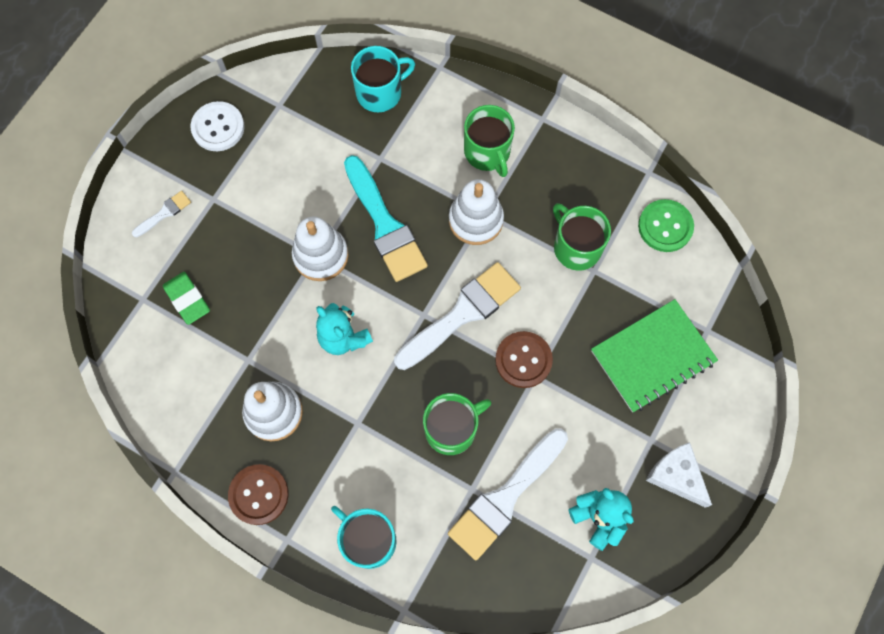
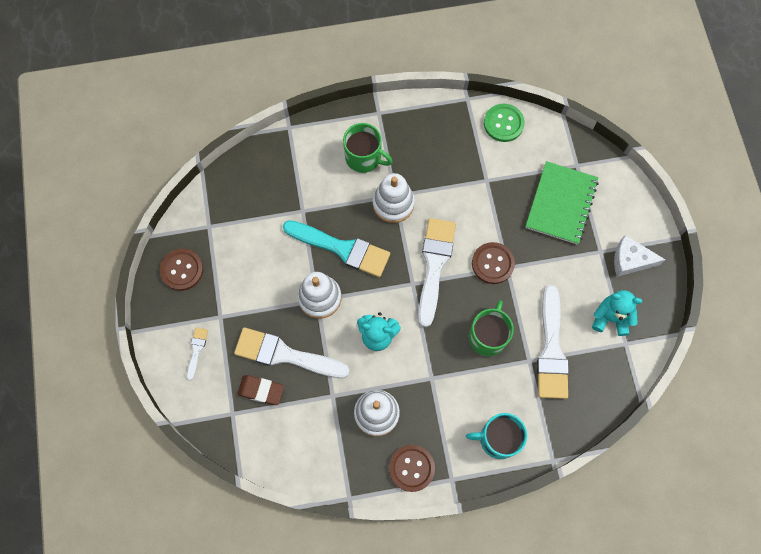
camera: 40 degrees left, 0 degrees up
green eraser [163,272,210,325] -> brown eraser [237,375,284,405]
white button [190,101,245,151] -> brown button [160,249,203,291]
turquoise mug [351,46,415,112] -> none
green mug [553,203,611,271] -> none
none -> white brush [234,327,350,378]

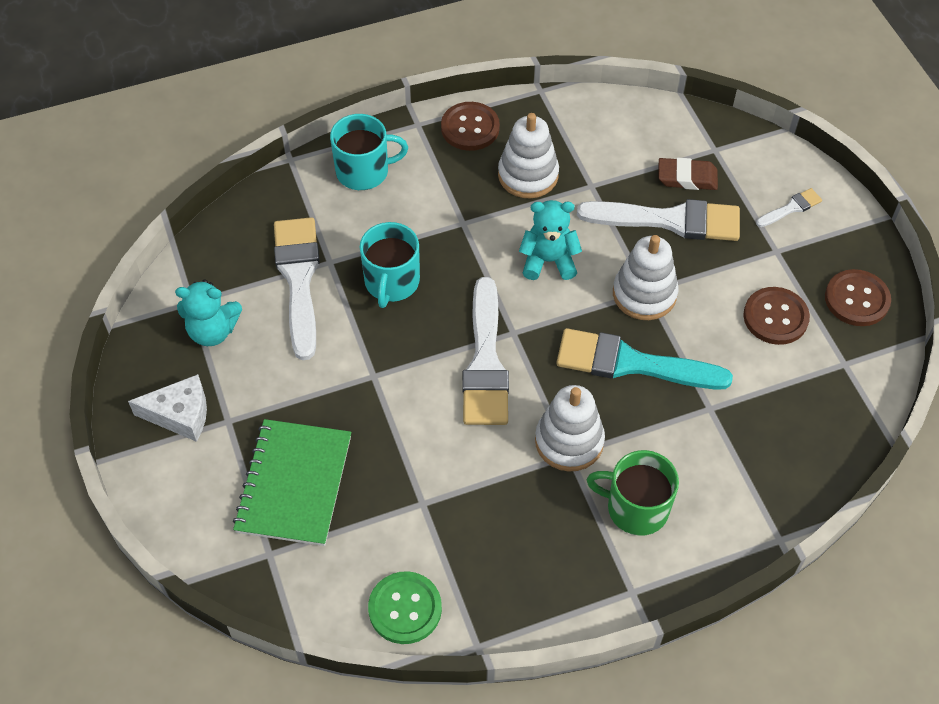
camera: 170 degrees right, 15 degrees down
white brush [187,327,208,380] -> white brush turned 120 degrees counterclockwise [756,188,822,227]
green mug [469,300,514,356] -> turquoise mug [360,222,420,308]
brown button [472,242,515,284] -> brown button moved to [743,287,810,345]

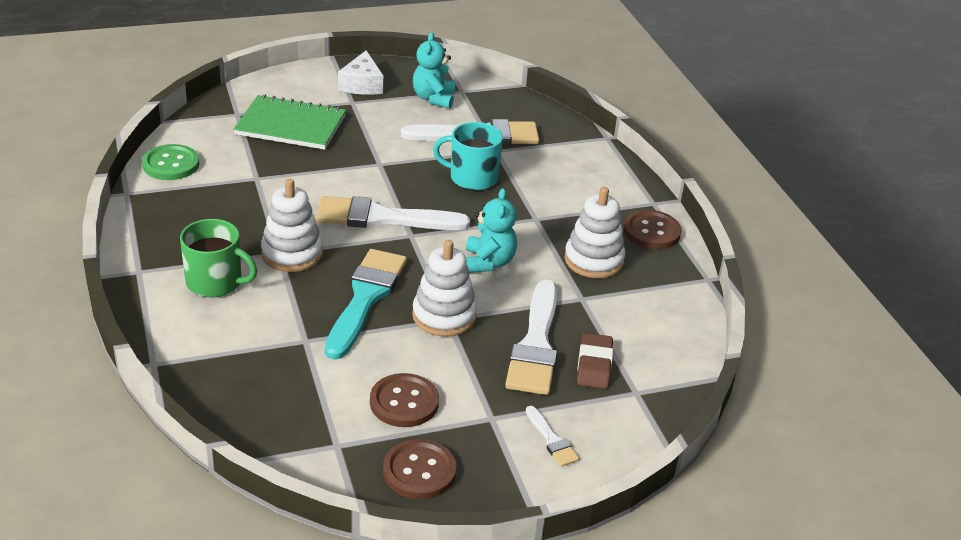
camera: 90 degrees right, 20 degrees down
turquoise mug [330,114,408,190] -> none
green mug [587,450,679,536] -> green mug turned 90 degrees clockwise [180,219,257,297]

